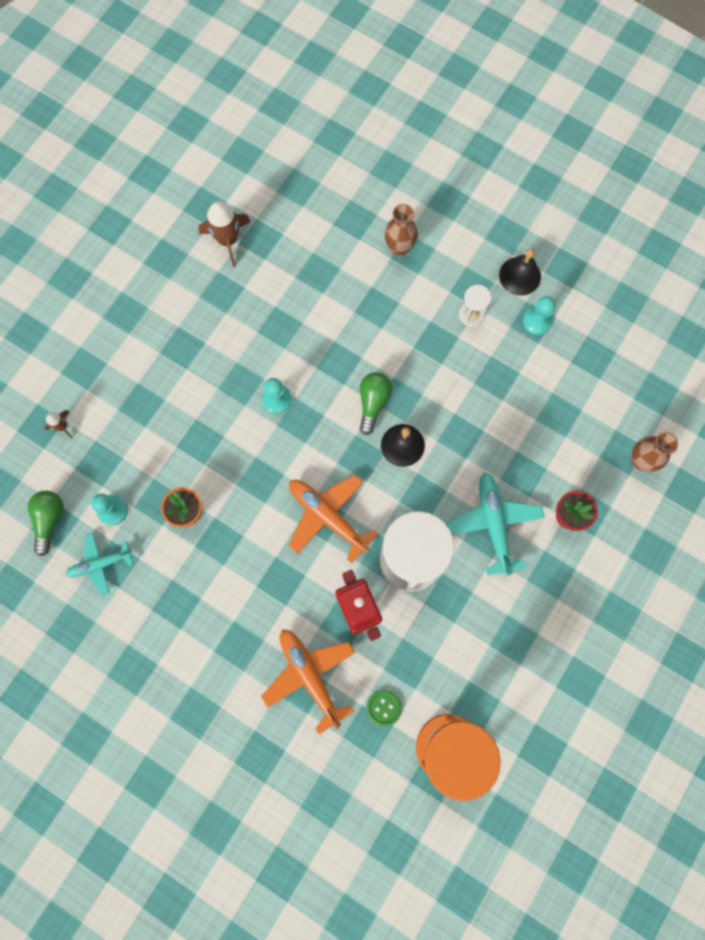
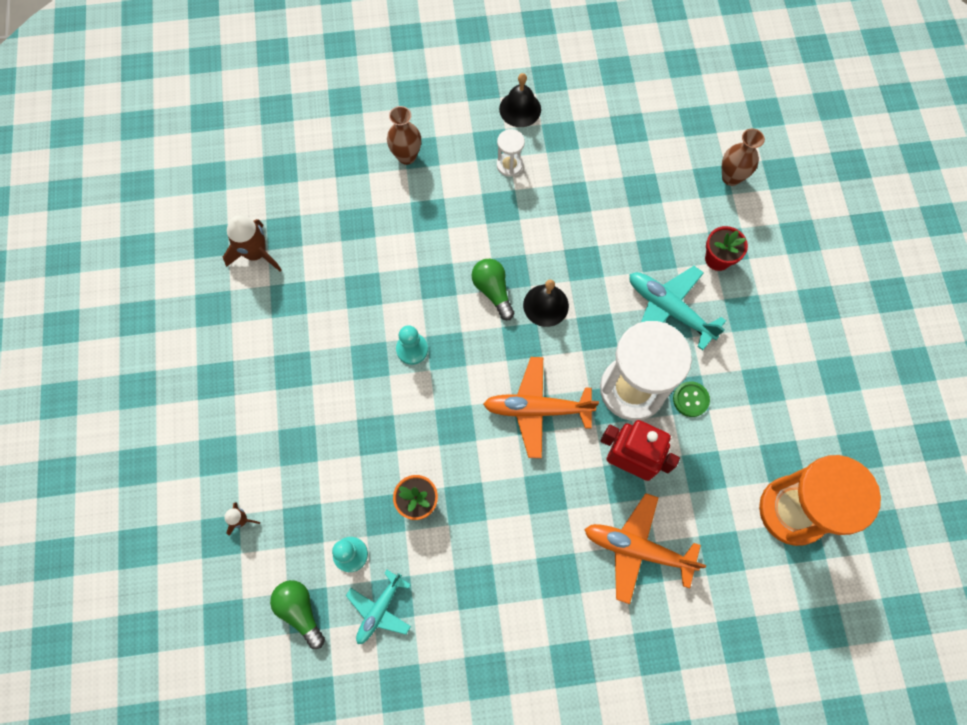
camera: 40 degrees left, 5 degrees down
green button [366,690,402,727] -> green button moved to [673,382,710,417]
turquoise pawn [523,296,555,335] -> none

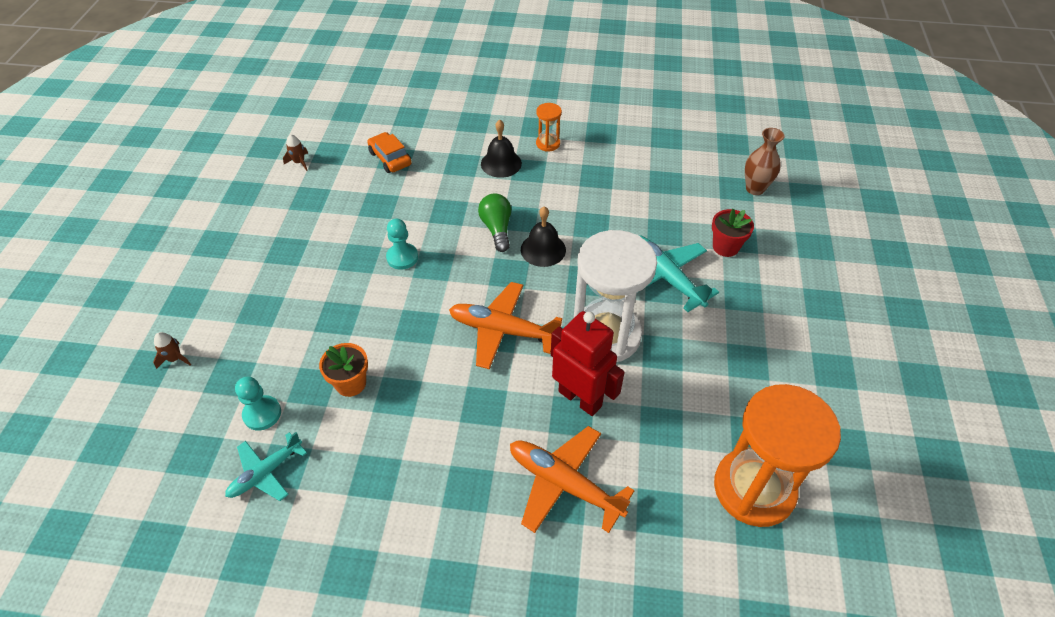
camera: 15 degrees right, 20 degrees down
brown rocket [223,216,282,272] -> brown rocket [283,134,308,171], size x0.53
green light bulb [270,580,325,649] -> none
brown vase [387,106,421,165] -> none
white hourglass [497,129,525,177] -> orange hourglass [536,103,562,152]
black bell [499,73,541,127] -> black bell moved to [481,119,522,178]
green button [673,382,710,417] -> none
none -> orange car [367,132,412,173]

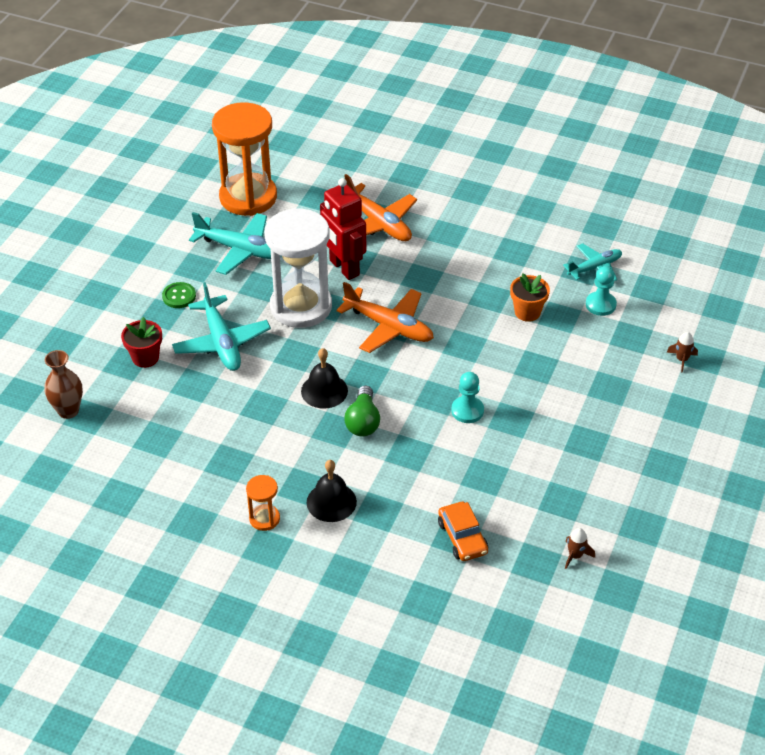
camera: 165 degrees left, 5 degrees down
none -> green button [162,282,196,308]
none -> turquoise plane [189,212,271,275]

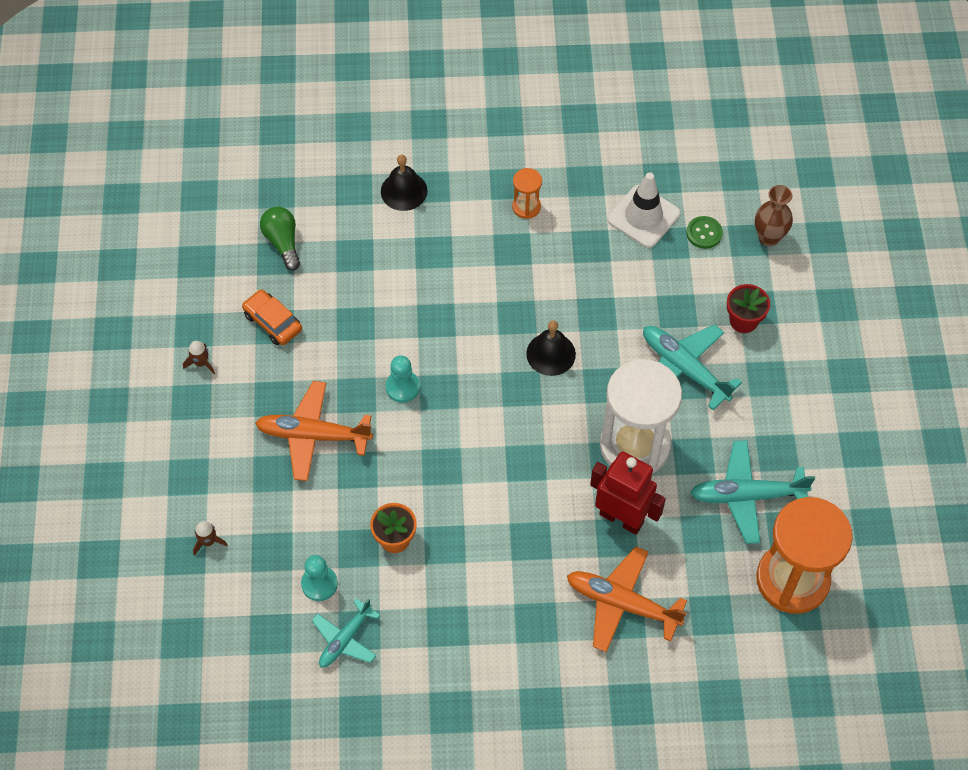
camera: 155 degrees right, 15 degrees up
green button [162,282,196,308] -> green button moved to [686,216,723,249]
black bell [307,460,357,522] -> black bell moved to [381,155,428,211]
orange plane [336,282,434,353] -> orange plane moved to [255,381,373,481]
green light bulb [344,385,380,437] -> green light bulb moved to [260,207,300,271]
orange car [438,502,488,561] -> orange car moved to [242,289,302,345]
brown rocket [565,528,595,569] -> brown rocket moved to [183,341,215,374]
none -> white traffic cone [607,172,680,248]

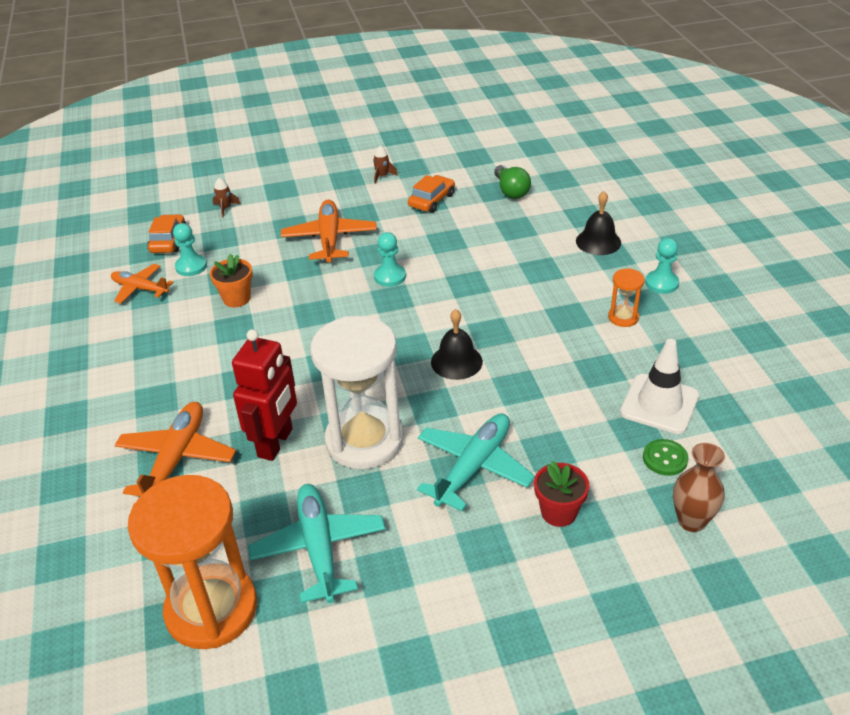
camera: 80 degrees right, 20 degrees down
green light bulb [260,207,300,271] -> green light bulb turned 105 degrees clockwise [494,165,531,199]
turquoise plane [312,598,380,668] -> orange plane [111,264,174,303]
none -> orange car [148,214,186,253]
none -> turquoise pawn [645,238,679,294]

